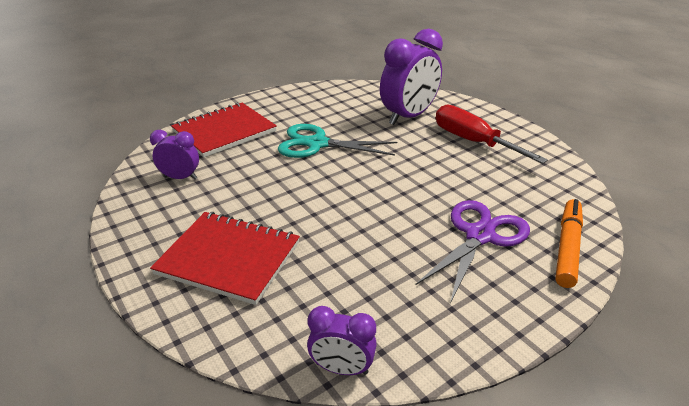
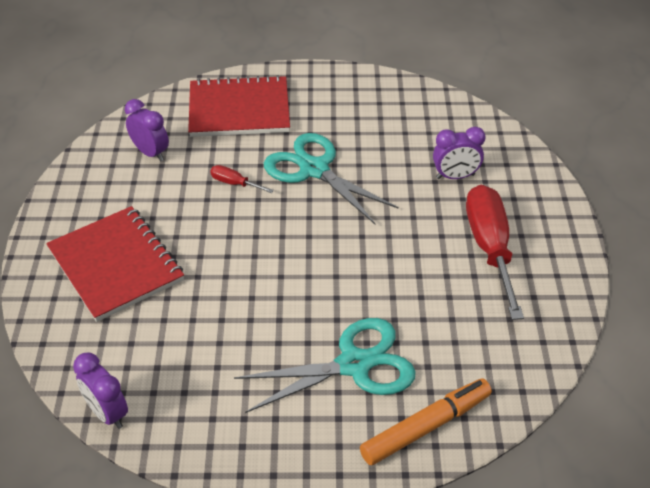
camera: 35 degrees right, 10 degrees up
purple clock [380,29,443,125] -> purple clock [433,127,486,179], size x0.53
purple scissors [416,200,530,303] -> turquoise scissors [234,318,416,413]
none -> red screwdriver [210,165,274,193]

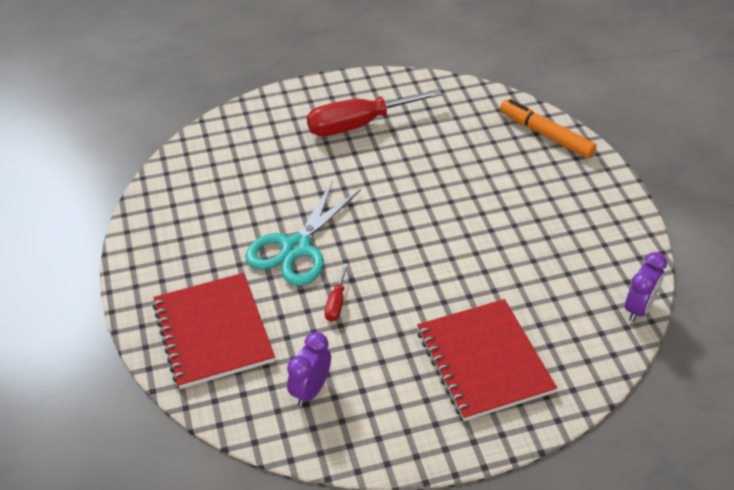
camera: 105 degrees left, 0 degrees up
red notebook [46,206,184,322] -> red notebook turned 60 degrees counterclockwise [417,299,557,421]
turquoise scissors [234,318,416,413] -> none
purple clock [433,127,486,179] -> none

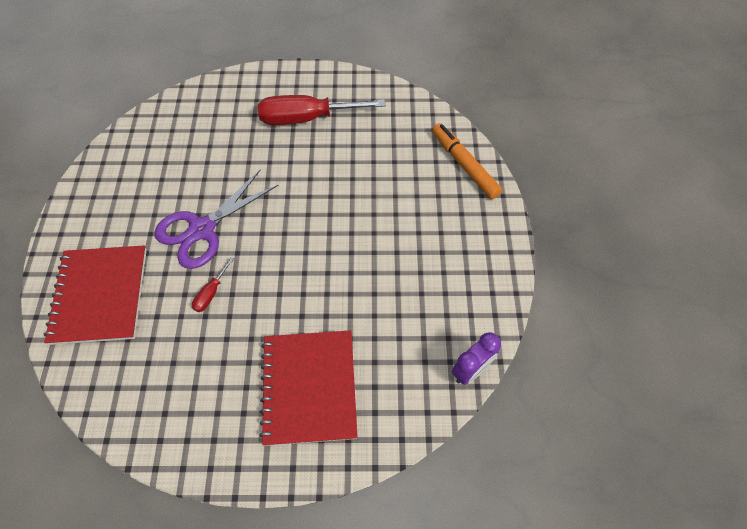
camera: 15 degrees right, 15 degrees up
turquoise scissors [245,180,361,286] -> purple scissors [155,170,279,269]
purple clock [287,332,331,407] -> none

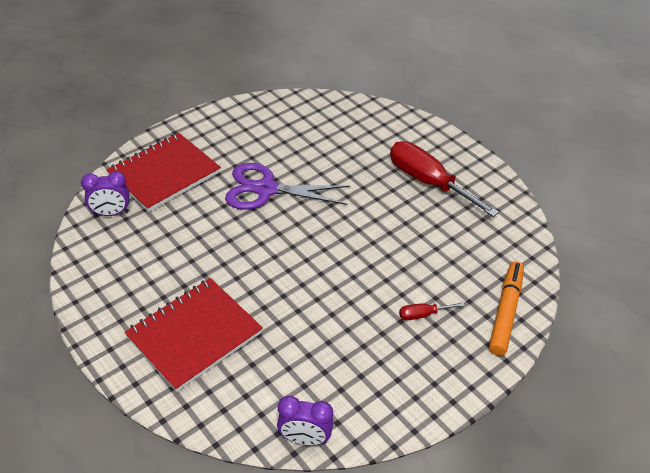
camera: 50 degrees right, 15 degrees down
red screwdriver [192,257,234,312] -> red screwdriver moved to [399,302,465,320]
none -> purple clock [81,171,130,216]

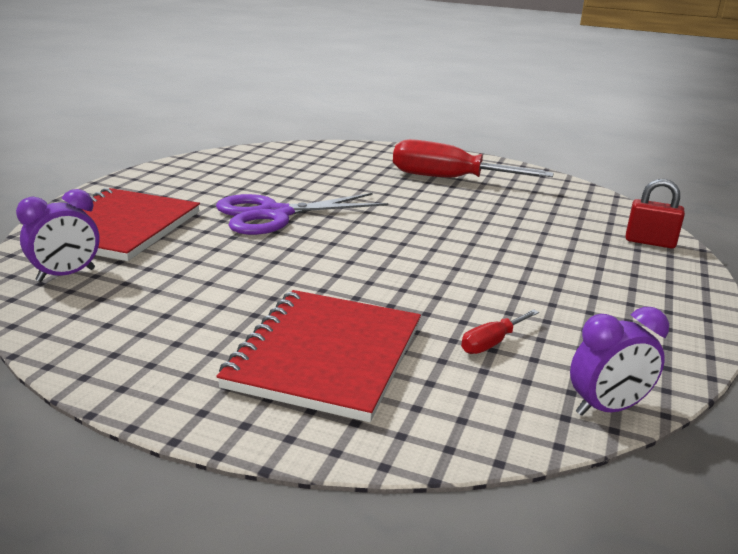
camera: 30 degrees left, 20 degrees down
red screwdriver [399,302,465,320] -> red screwdriver moved to [461,309,539,354]
orange marker [489,261,524,356] -> red padlock [625,179,685,248]

